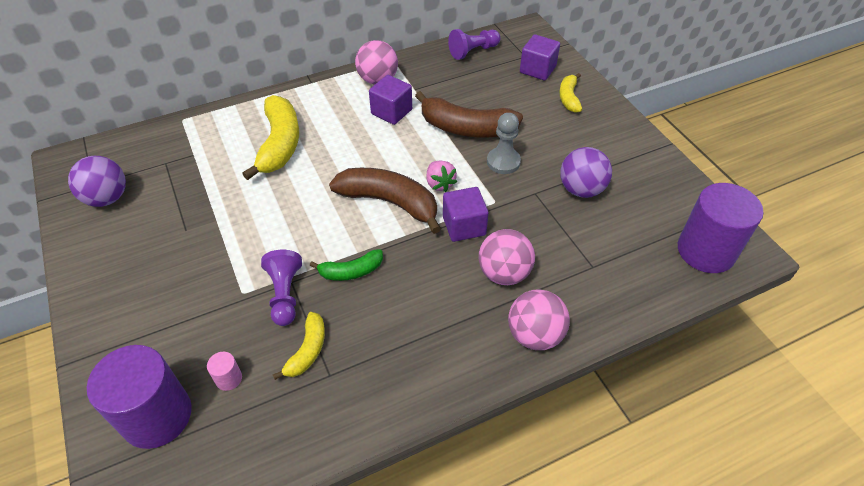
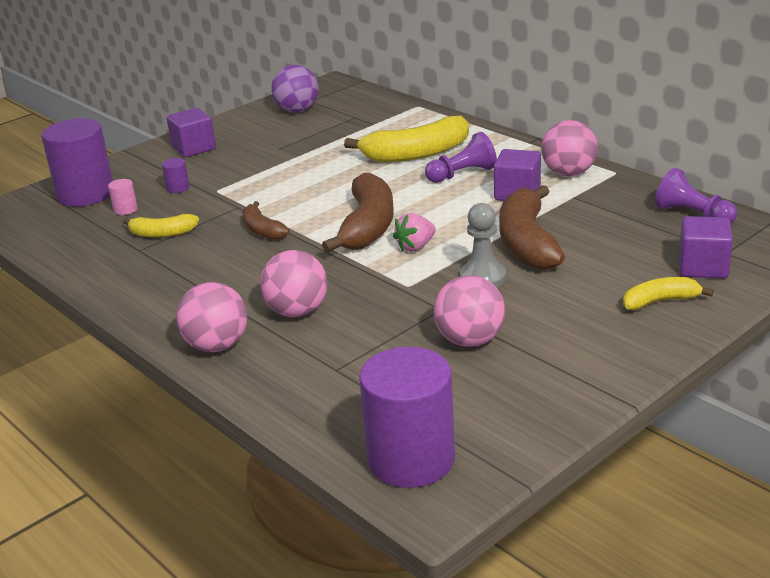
camera: 75 degrees right, 20 degrees down
purple pawn [261,250,302,326] -> purple pawn moved to [425,132,497,183]
green banana [310,249,383,281] -> brown banana [242,201,289,240]
purple cube [443,187,489,242] -> purple cube moved to [167,108,216,157]
purple ball [560,147,612,198] -> pink ball [433,275,506,347]
none -> purple cylinder [162,158,190,193]

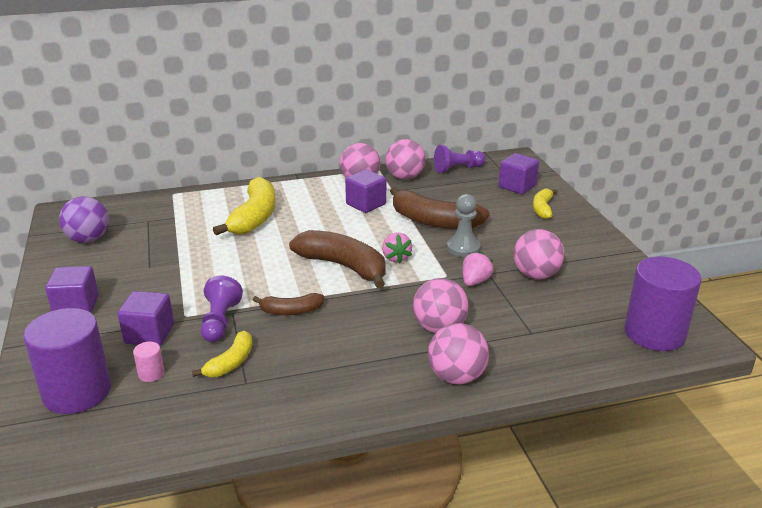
camera: 65 degrees left, 0 degrees up
purple cylinder [162,158,190,193] -> purple cube [118,291,174,346]
purple pawn [425,132,497,183] -> purple pawn moved to [201,276,243,342]
none -> pink ball [385,139,425,179]
none -> pink strawberry [463,251,494,286]

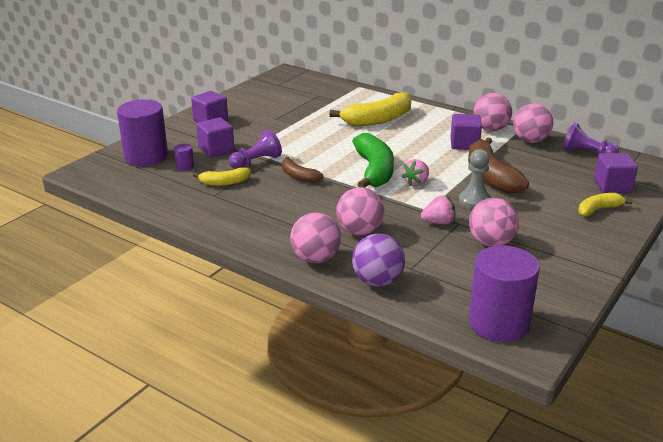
camera: 50 degrees right, 0 degrees up
purple ball [59,196,109,243] -> purple ball moved to [352,234,405,287]
pink cylinder [133,342,165,382] -> purple cylinder [174,144,194,171]
brown banana [289,230,386,289] -> green banana [352,133,394,188]

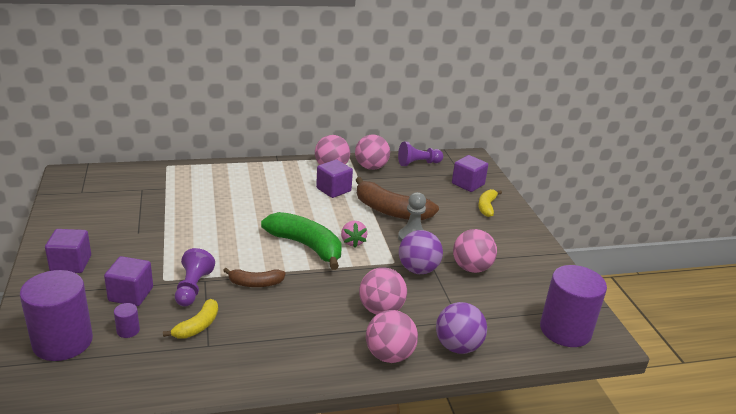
camera: 50 degrees left, 0 degrees up
yellow banana [330,92,411,126] -> none
pink strawberry [421,196,455,224] -> purple ball [399,230,443,274]

